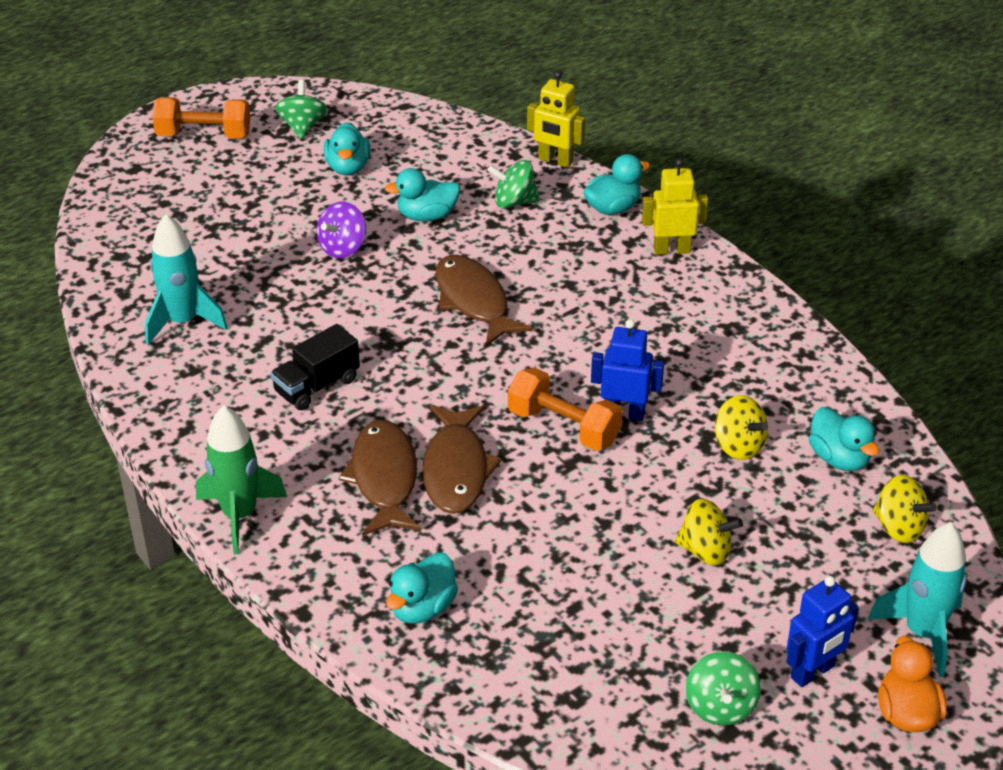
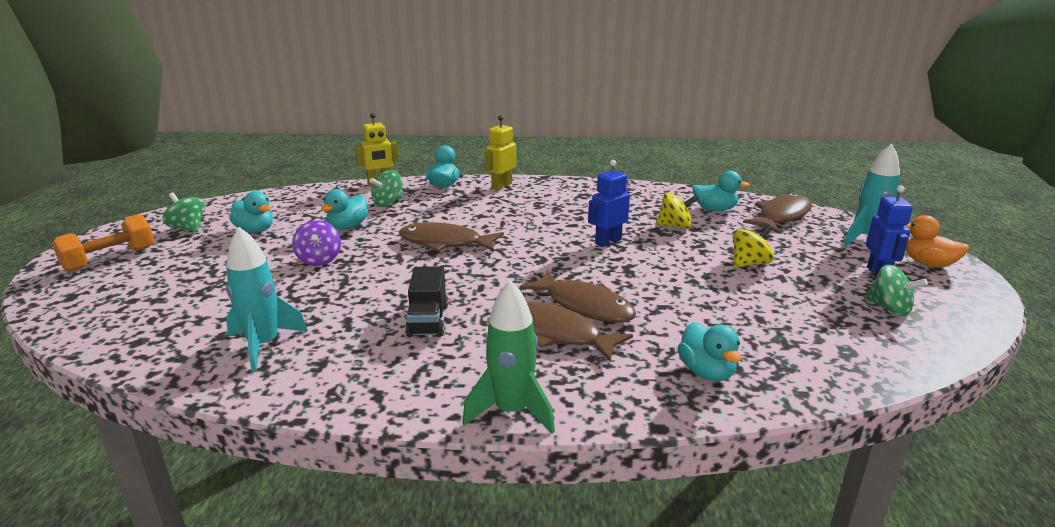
camera: 50 degrees left, 15 degrees down
orange dumbbell [508,367,623,451] -> none
yellow spinning top [873,475,937,543] -> brown fish [743,193,812,233]

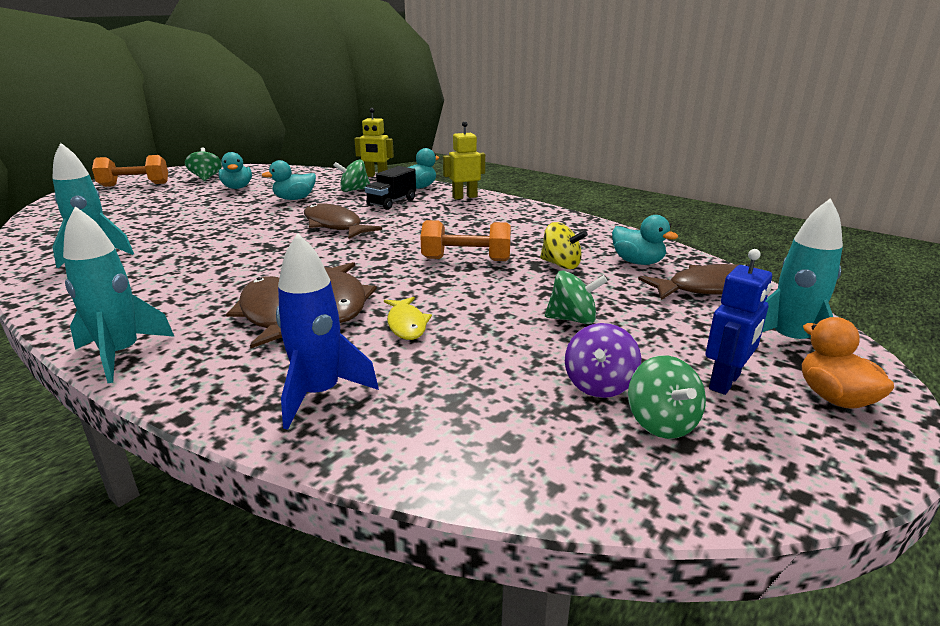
camera: 35 degrees right, 0 degrees up
purple spinning top [292,220,341,266] -> purple spinning top moved to [565,323,641,398]
black truck [405,266,448,337] -> black truck moved to [365,166,416,210]
green rocket [462,280,555,434] -> turquoise rocket [63,206,175,383]
blue robot [588,160,630,247] -> orange dumbbell [420,220,511,261]
turquoise duck [678,322,741,381] -> blue rocket [276,233,379,430]
yellow spinning top [733,225,774,268] -> green spinning top [545,271,608,324]
none -> yellow fish [384,297,432,340]

